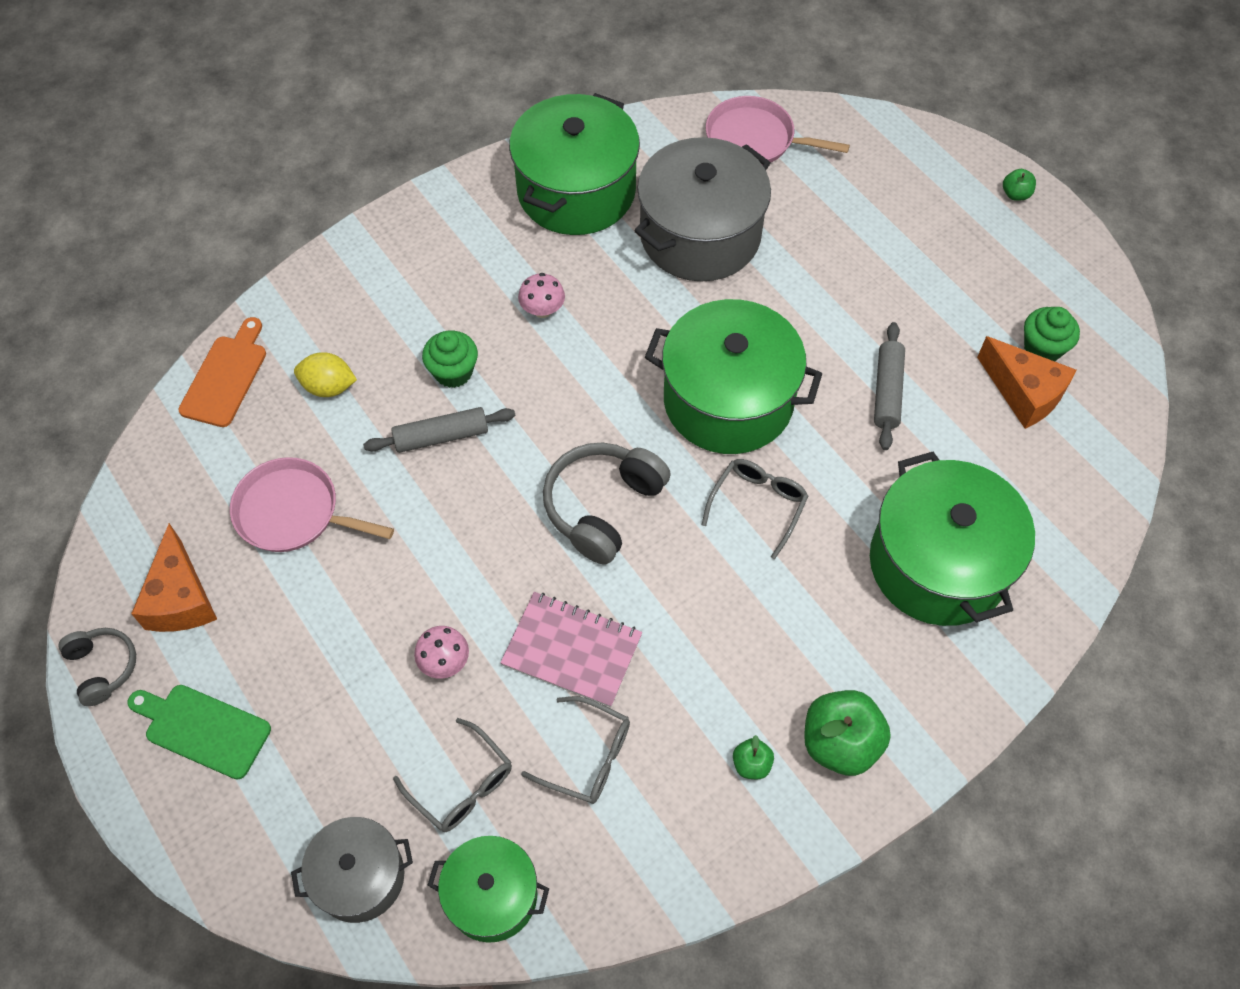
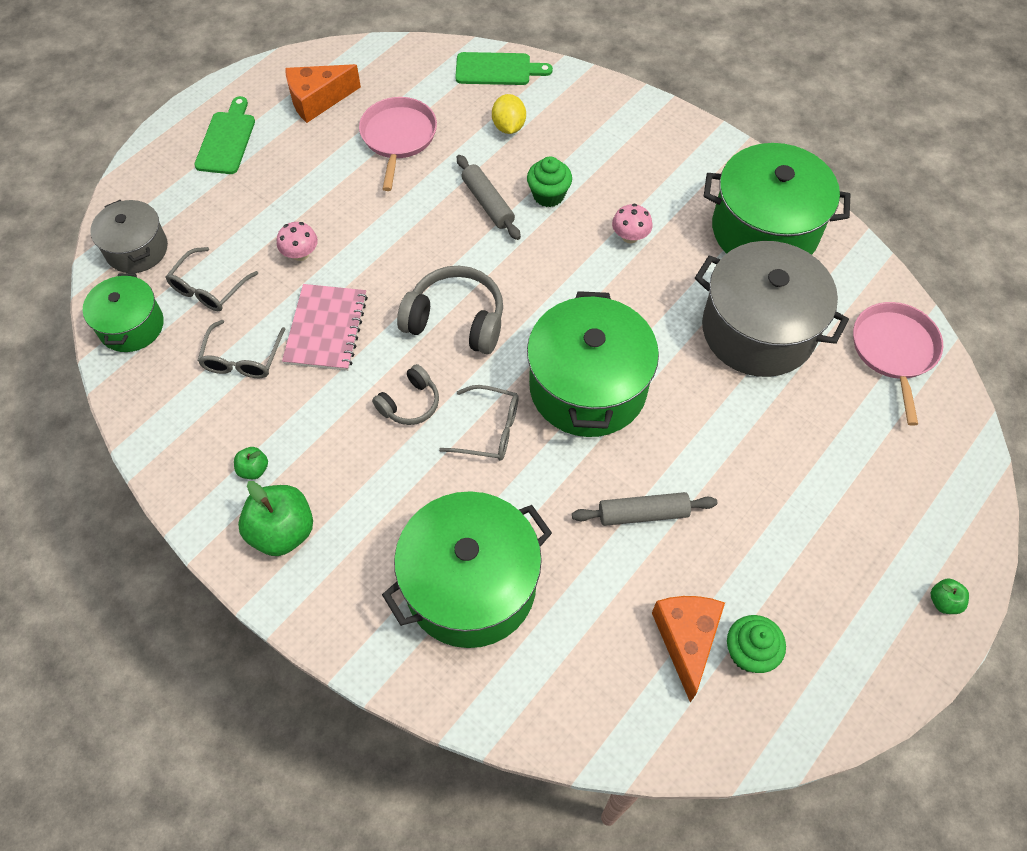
camera: 75 degrees right, 0 degrees up
grey headphones [59,628,136,706] -> grey headphones moved to [372,364,439,425]
orange cutting board [178,317,266,427] -> green cutting board [455,52,553,85]
orange cheese [977,336,1076,429] -> orange cheese turned 150 degrees clockwise [652,596,725,702]

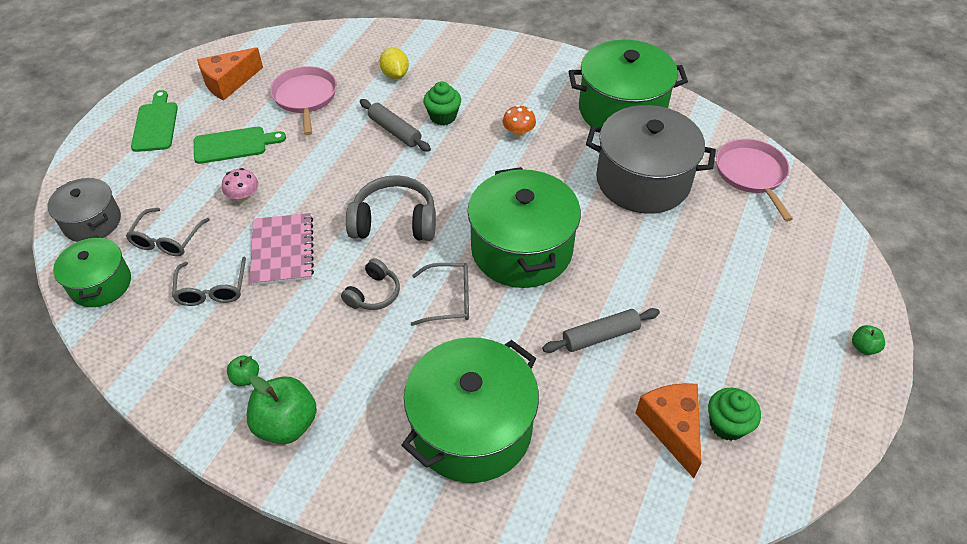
camera: 15 degrees left, 10 degrees down
green cutting board [455,52,553,85] -> green cutting board moved to [194,127,286,164]
pink mushroom [612,204,653,244] -> orange mushroom [503,105,536,139]

